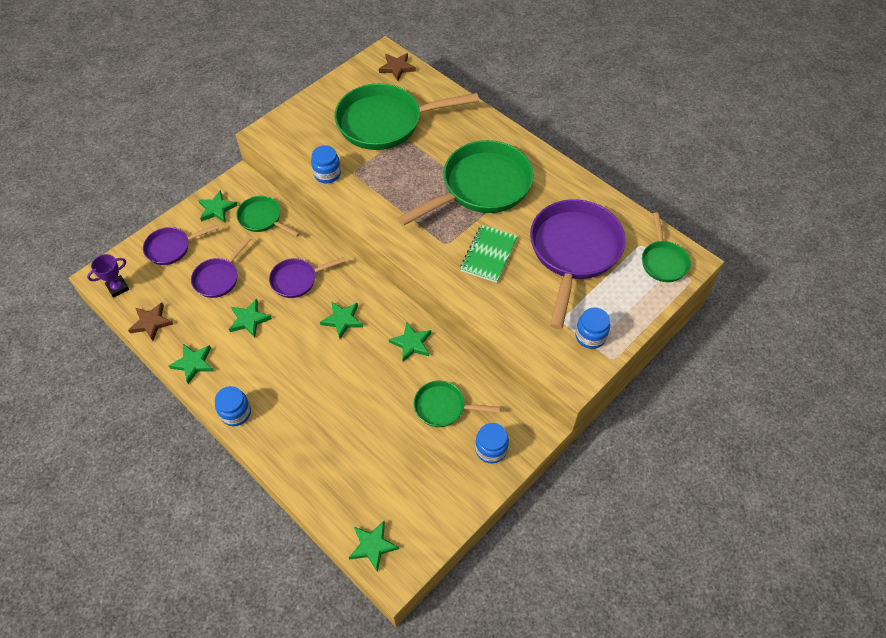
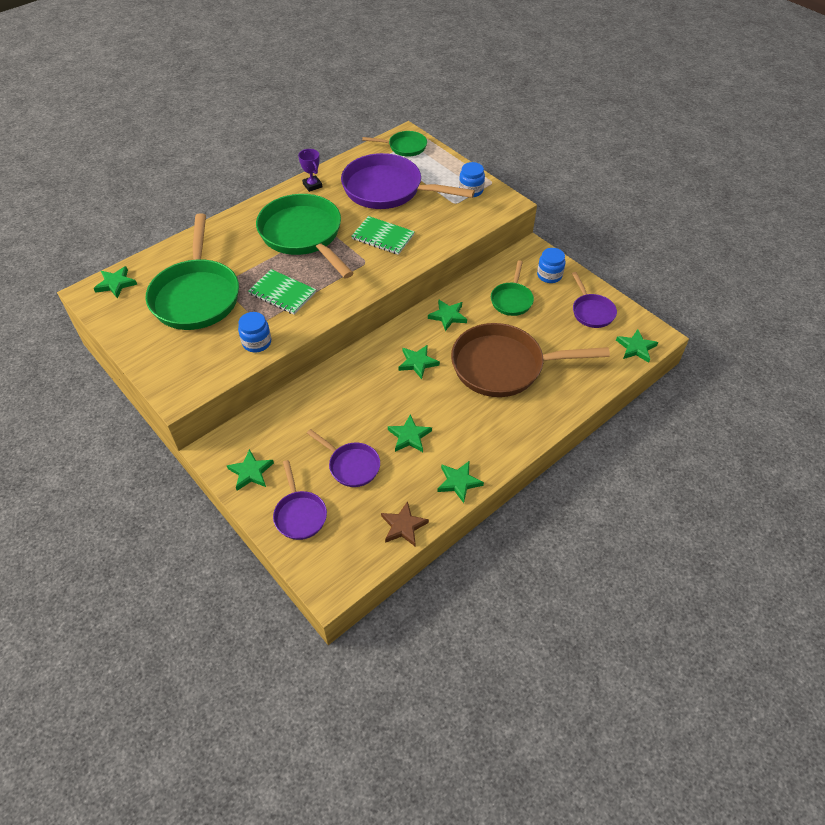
camera: 85 degrees left, 5 degrees down
purple trophy [87,254,129,298] -> purple trophy moved to [298,149,322,192]
blue jar [215,386,251,426] -> none
green pan [236,196,300,237] -> none
purple pan [269,257,346,298] -> purple pan moved to [572,272,617,328]
brown star [379,53,416,81] -> green star [94,266,137,298]
none -> green notebook [248,269,316,314]
none -> brown pan [451,323,610,397]

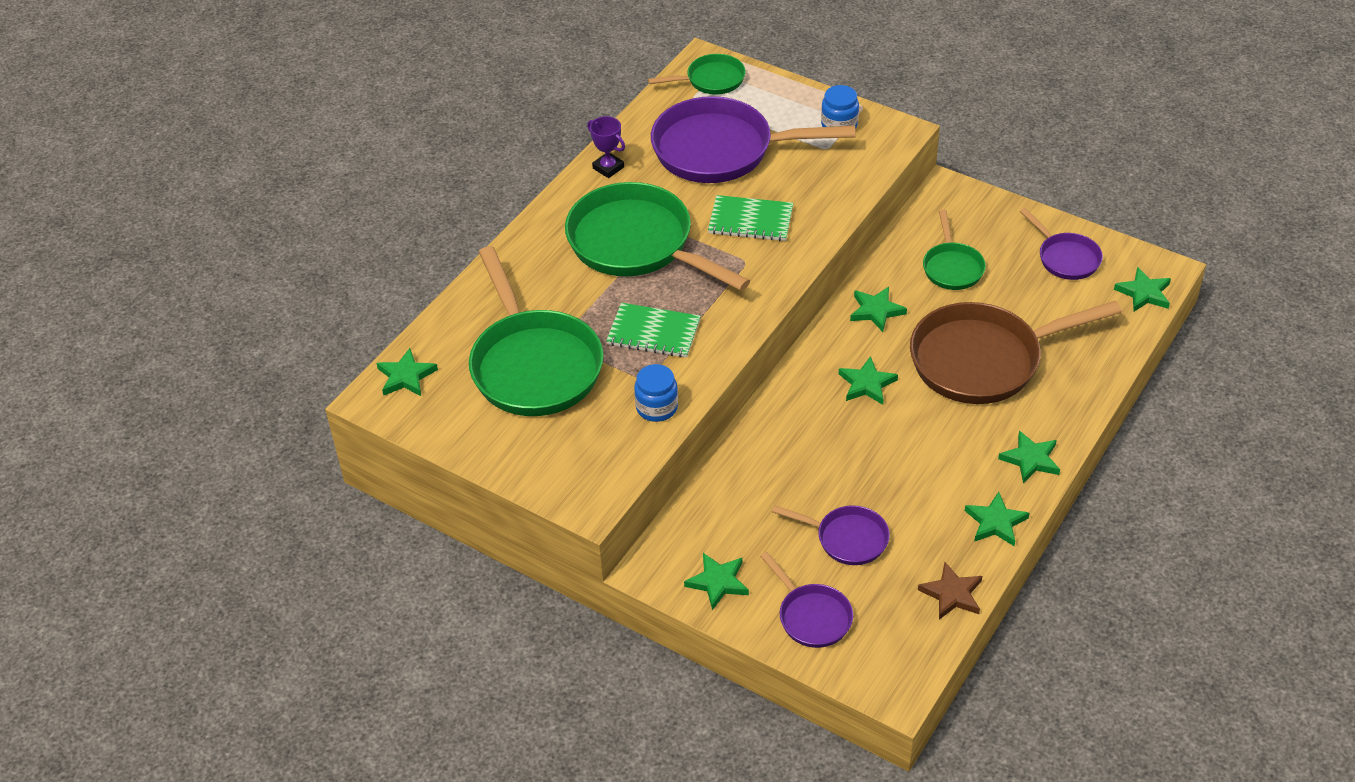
camera: 15 degrees left, 5 degrees down
green star [388,414,432,452] -> green star moved to [998,431,1060,483]
blue jar [537,248,566,283] -> none

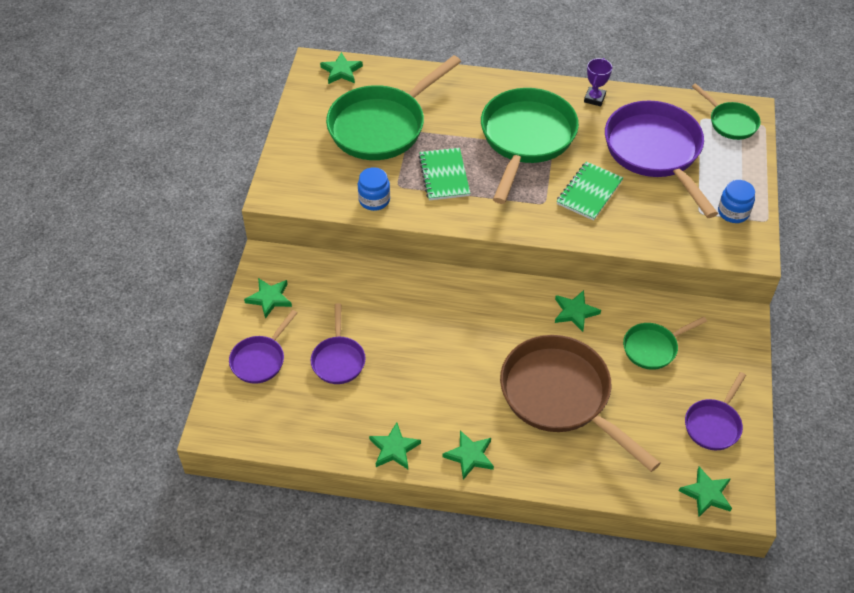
camera: 65 degrees right, 5 degrees up
green notebook [708,195,793,241] -> green notebook turned 45 degrees clockwise [557,162,623,221]
green star [839,356,898,405] -> none
brown star [918,562,982,620] -> none

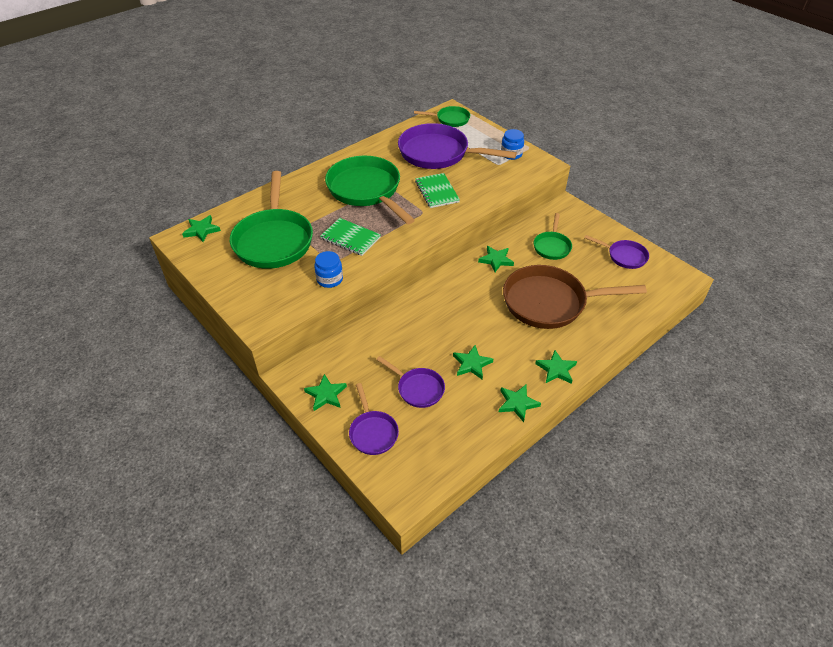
camera: 50 degrees left, 5 degrees down
purple trophy [584,58,612,106] -> none
green star [679,467,732,517] -> green star moved to [453,345,493,379]
purple pan [685,372,746,450] -> purple pan turned 45 degrees counterclockwise [584,235,649,269]

